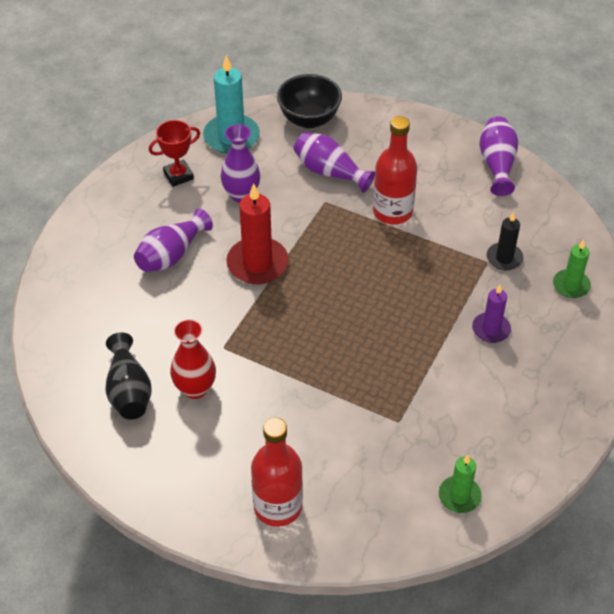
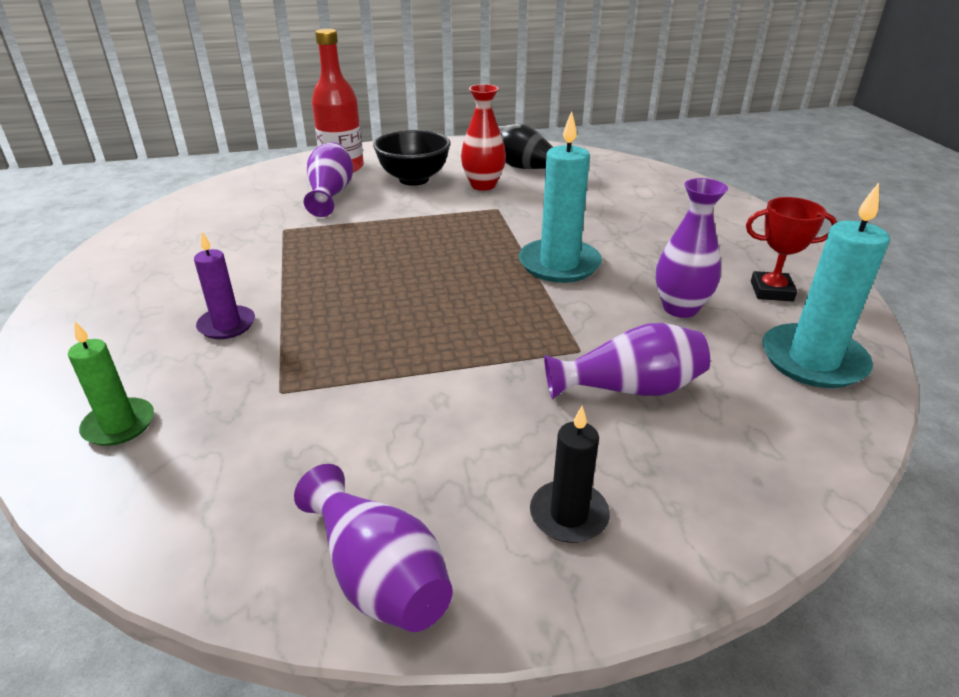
camera: 140 degrees right, 15 degrees down
purple vase [134,208,213,272] -> purple vase moved to [304,142,353,217]
red trophy [149,120,200,187] -> red trophy turned 75 degrees clockwise [746,197,837,301]
red candle [226,184,289,284] -> turquoise candle [519,111,602,283]
black bowl [277,74,342,129] -> black bowl moved to [373,130,451,186]
red bottle [373,116,418,225] -> none
green candle [439,455,482,513] -> none
black candle [486,212,523,270] -> black candle moved to [530,406,610,543]

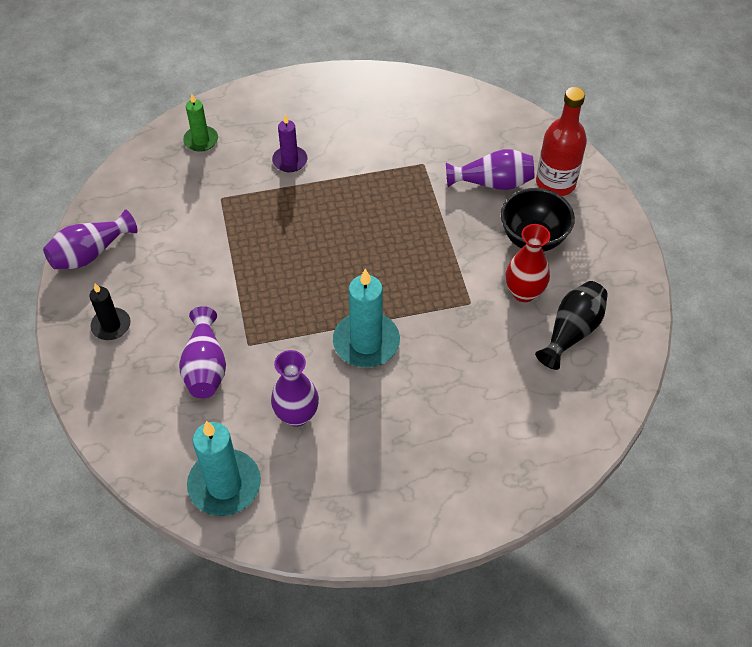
camera: 90 degrees right, 20 degrees up
red trophy [746,197,837,301] -> none

